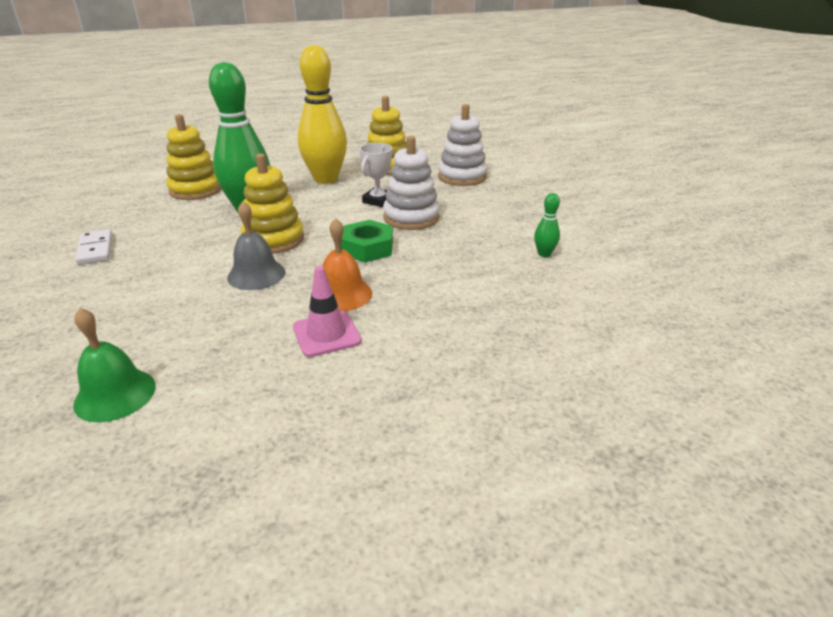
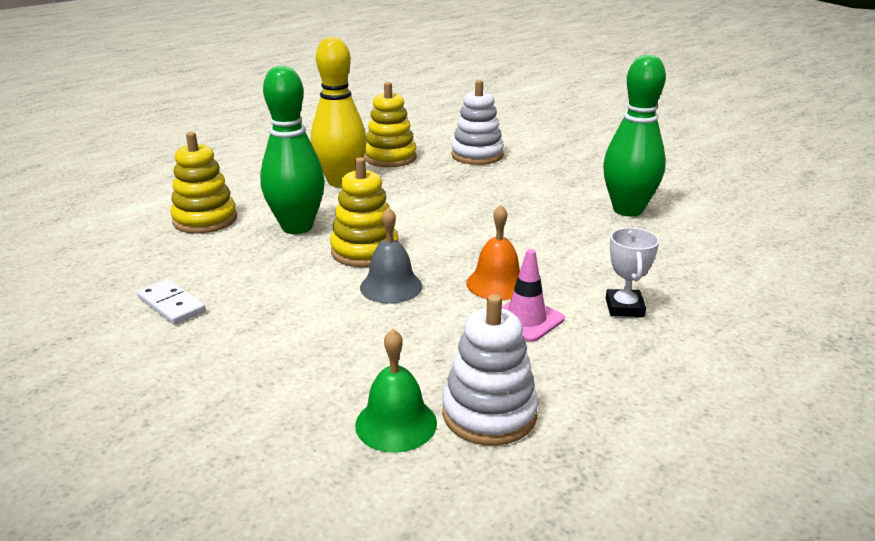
camera: 25 degrees left, 5 degrees down
green nut [341,220,393,263] -> none
white trophy [360,143,392,207] -> white trophy moved to [606,228,659,317]
white stacking toy [383,136,440,230] -> white stacking toy moved to [442,294,538,446]
green bowling pin [534,193,560,257] -> green bowling pin [603,55,666,216], size x2.45

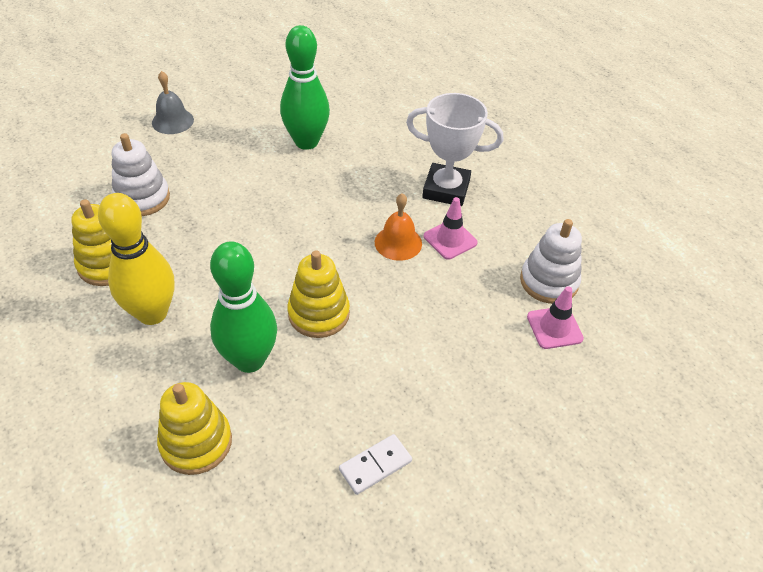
camera: 80 degrees left, 20 degrees up
green bell [355,329,437,453] -> pink traffic cone [527,286,584,349]
grey bell [360,207,423,304] -> grey bell moved to [152,71,194,134]
white trophy [606,228,659,317] -> white trophy [406,93,503,206], size x1.79

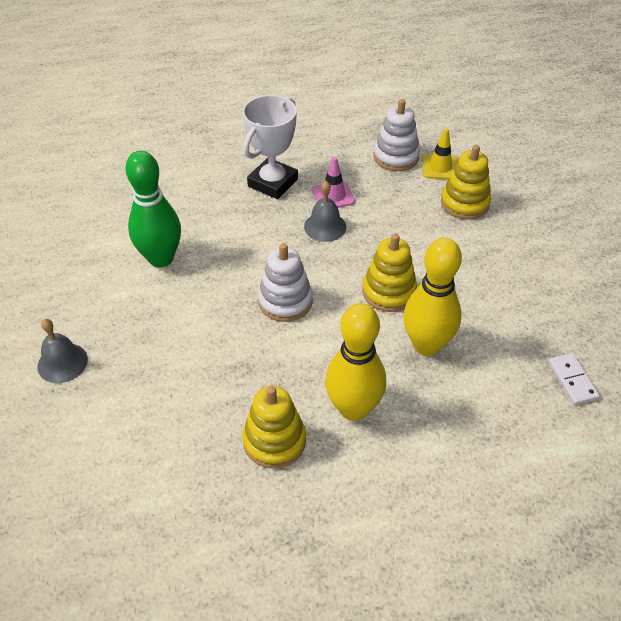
camera: 70 degrees left, 0 degrees up
white stacking toy [112,133,170,216] -> white stacking toy moved to [258,243,313,322]
yellow stacking toy [157,382,232,475] -> yellow stacking toy moved to [441,145,491,219]
green bowling pin [210,241,277,373] -> yellow bowling pin [403,238,462,356]
white domino [339,434,412,495] -> white domino moved to [548,353,600,405]
orange bell [375,193,422,261] -> grey bell [304,181,346,242]
pink traffic cone [527,286,584,349] -> yellow traffic cone [423,128,458,179]

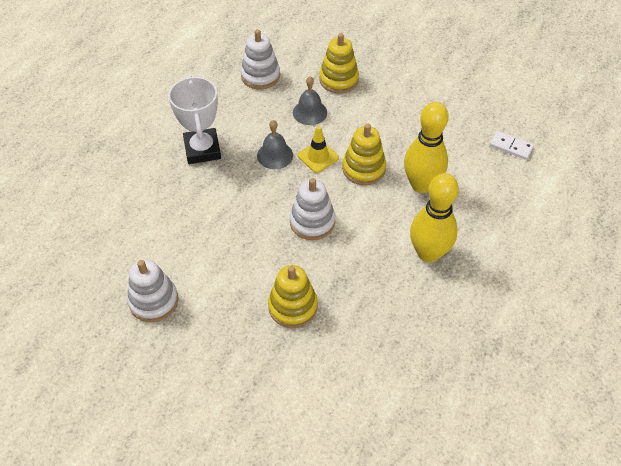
camera: 45 degrees left, 5 degrees up
grey bell [38,319,88,383] -> grey bell moved to [293,76,327,125]
green bowling pin [125,151,181,268] -> none
yellow stacking toy [242,386,306,469] -> yellow stacking toy moved to [268,265,318,328]
pink traffic cone [312,157,355,208] -> none
yellow traffic cone [423,128,458,179] -> yellow traffic cone moved to [298,126,339,173]
none -> white stacking toy [127,259,178,322]

